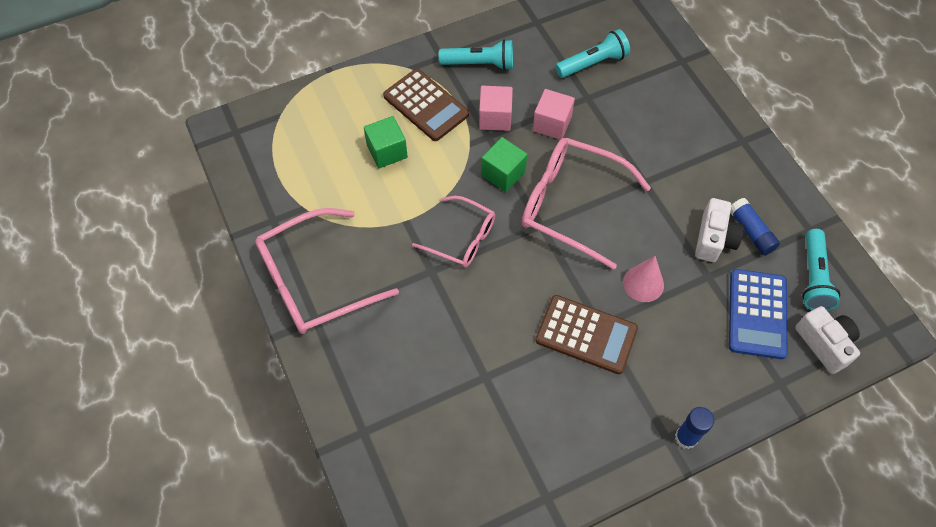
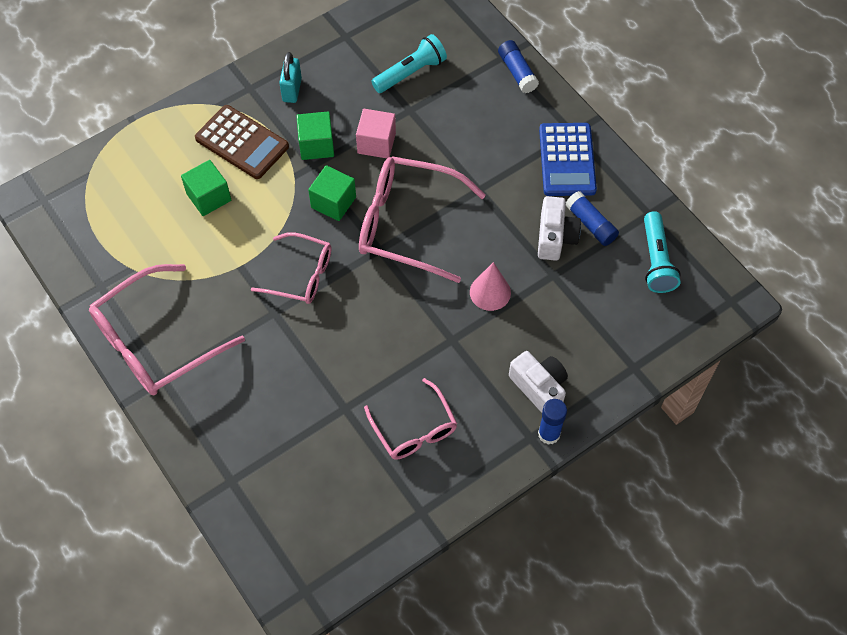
camera: 10 degrees left, 0 degrees up
turquoise flashlight [439,39,513,70] -> turquoise padlock [279,52,302,103]
pink cube [479,86,513,131] -> green cube [296,112,334,160]
brown calculator [535,295,638,374] -> none
blue calculator [729,269,788,359] -> blue calculator moved to [539,123,597,196]
white camera [795,306,860,374] -> white camera moved to [509,351,568,413]
none -> pink glasses [364,378,457,460]
none -> blue glue stick [498,40,539,93]

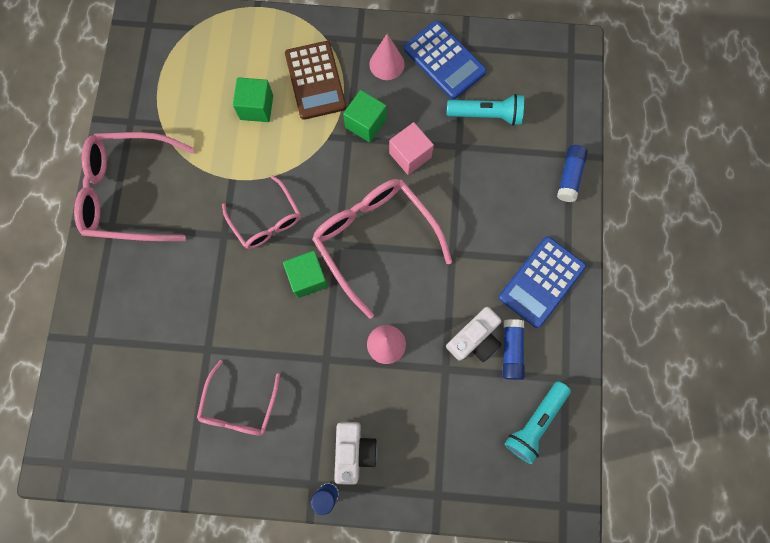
camera: 40 degrees right, 15 degrees up
turquoise padlock [279,52,302,103] -> pink cone [369,34,405,80]
green cube [308,165,356,221] -> green cube moved to [283,251,328,298]
none -> blue calculator [404,21,487,99]

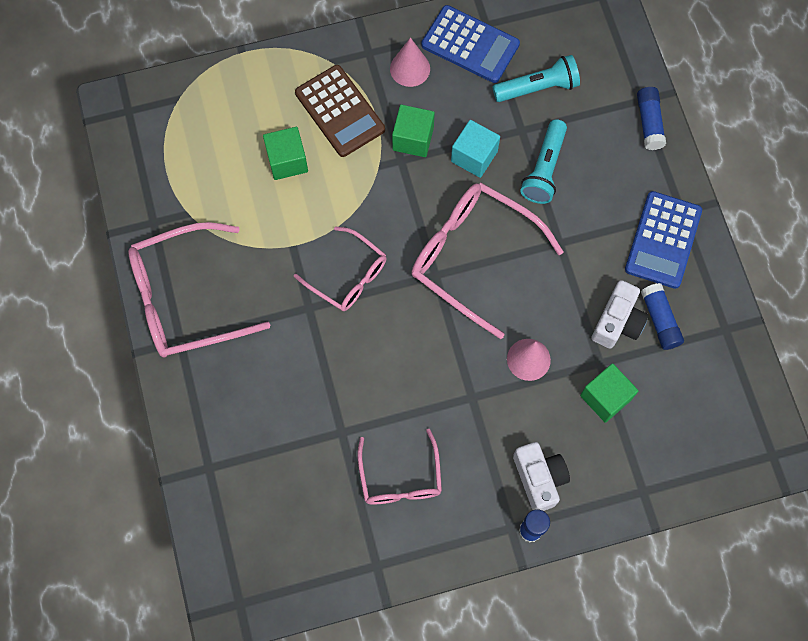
camera: 20 degrees left, 5 degrees down
green cube [283,251,328,298] -> green cube moved to [580,363,638,423]
pink cube [389,122,434,175] -> turquoise cube [451,120,500,178]
turquoise flashlight [505,381,571,464] -> turquoise flashlight moved to [520,119,567,204]

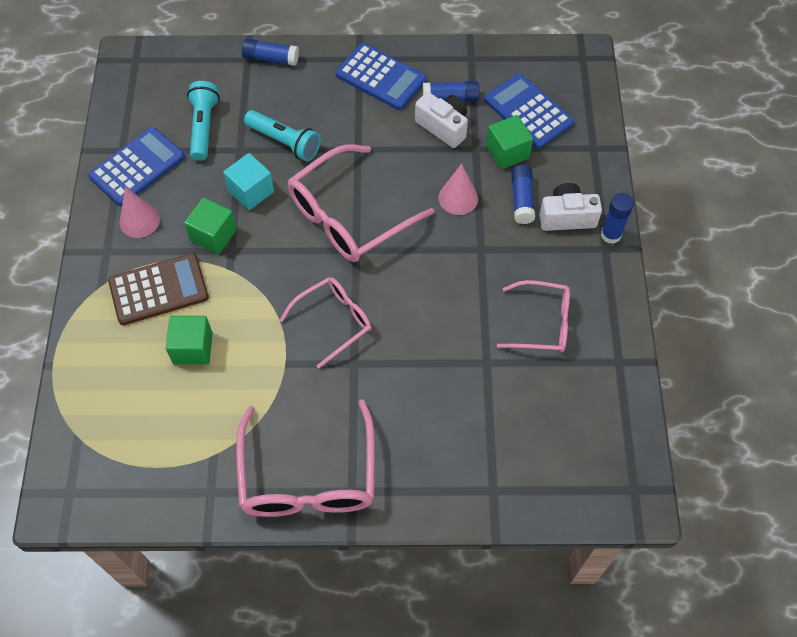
camera: 75 degrees left, 10 degrees down
none -> blue calculator [484,73,574,149]
none -> blue glue stick [511,165,535,224]

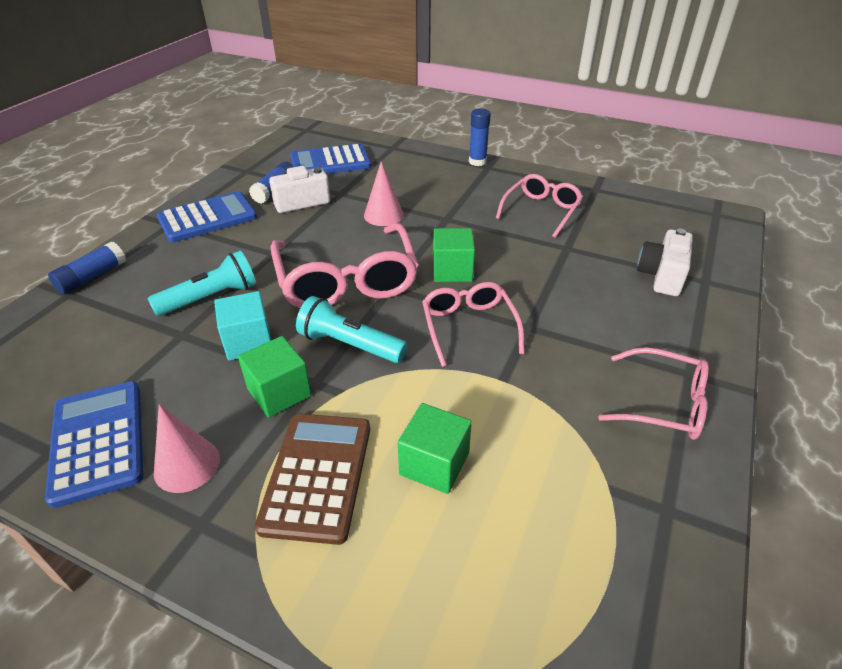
camera: 65 degrees left, 20 degrees down
turquoise flashlight [187,81,220,161] -> turquoise flashlight moved to [296,296,407,363]
pink glasses [236,399,375,517] -> pink glasses [598,347,709,440], size x0.60
green cube [486,115,533,169] -> green cube moved to [433,228,475,282]
blue glue stick [511,165,535,224] -> none
white camera [539,183,602,231] -> white camera moved to [637,229,693,296]

